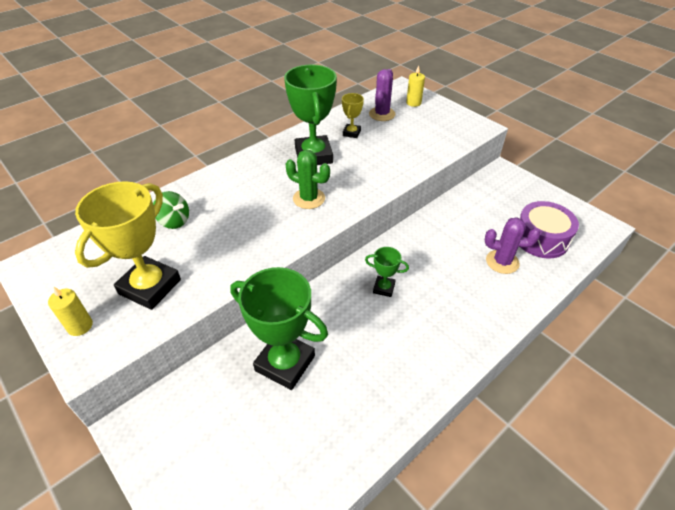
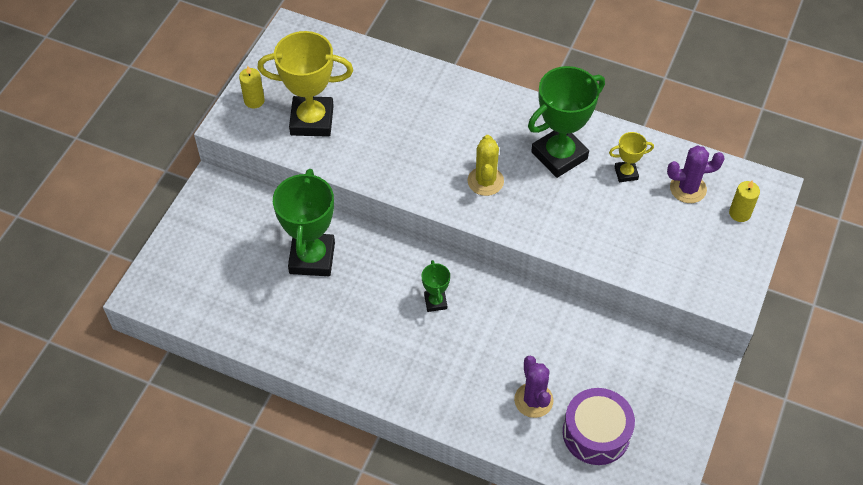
camera: 65 degrees right, 10 degrees up
green spinning top [153,191,189,229] -> none
green cactus [285,150,330,209] -> yellow cactus [468,135,504,196]

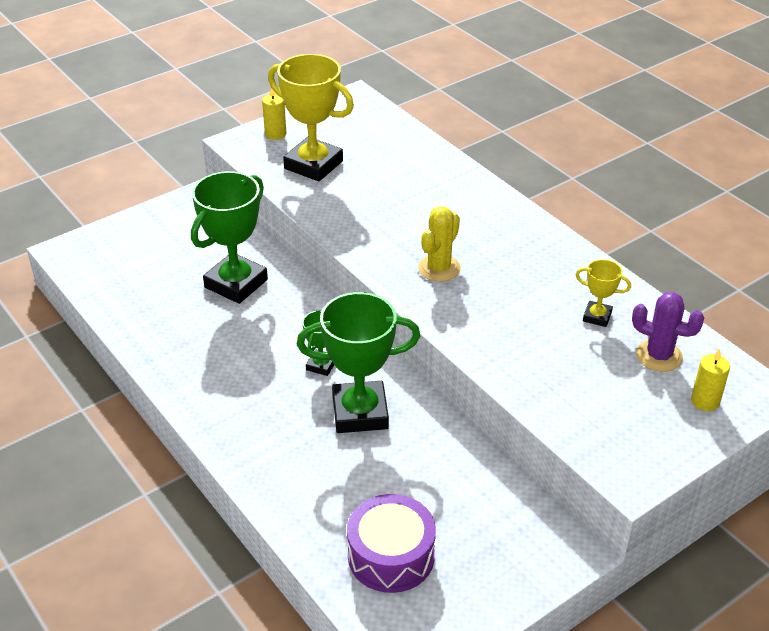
camera: 30 degrees right, 15 degrees down
purple cactus [514,356,554,418] -> none
green trophy [528,66,605,178] -> green trophy moved to [297,292,420,433]

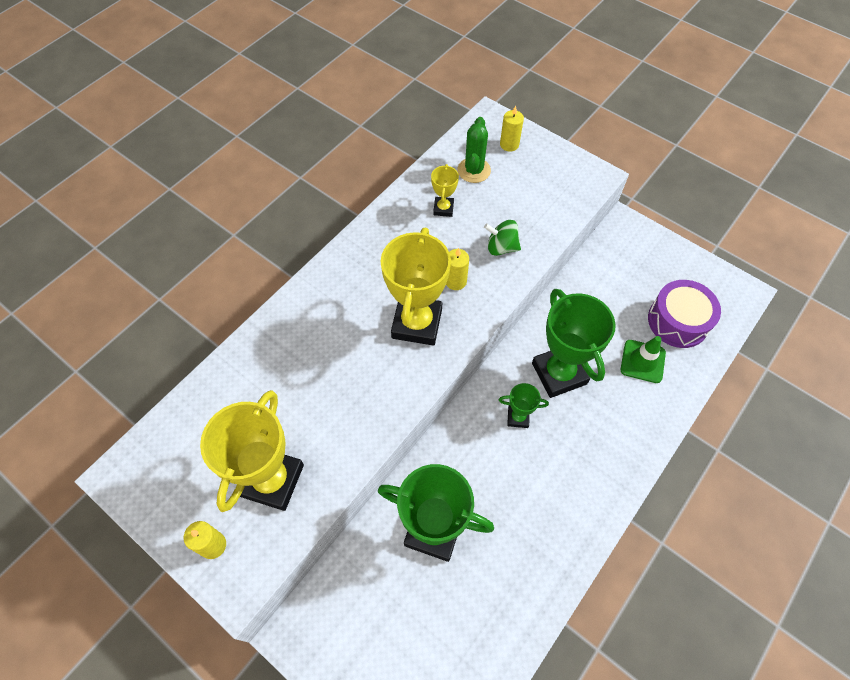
camera: 105 degrees left, 20 degrees up
yellow cactus [418,206,461,282] -> yellow trophy [381,228,451,346]
purple cactus [632,292,704,372] -> green cactus [457,117,491,183]
none -> yellow candle [446,248,469,290]
none -> green spinning top [484,220,521,256]
none -> green traffic cone [621,336,666,383]

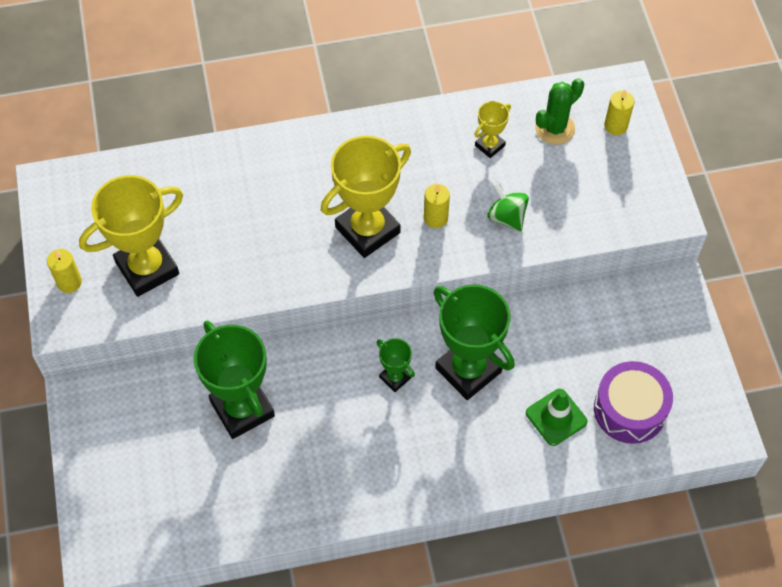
camera: 40 degrees right, 0 degrees up
green trophy [532,289,616,398] -> green trophy turned 60 degrees counterclockwise [434,284,515,400]

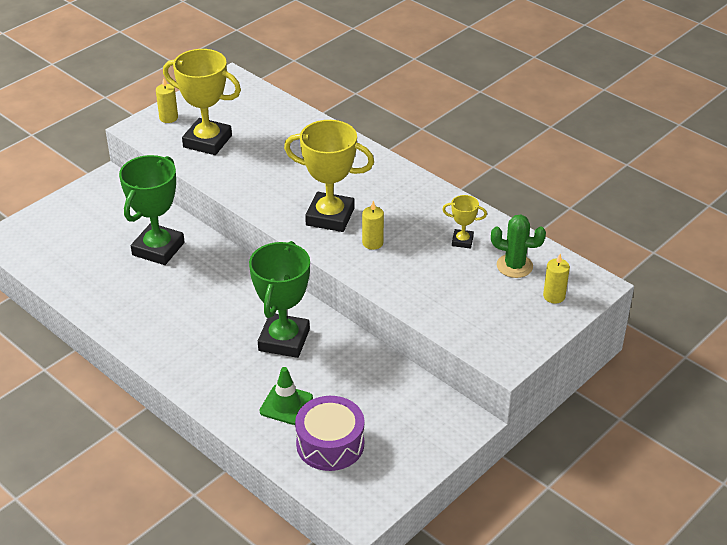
camera: 55 degrees right, 20 degrees down
green trophy [376,338,415,392] -> none
green spinning top [487,183,529,231] -> none

